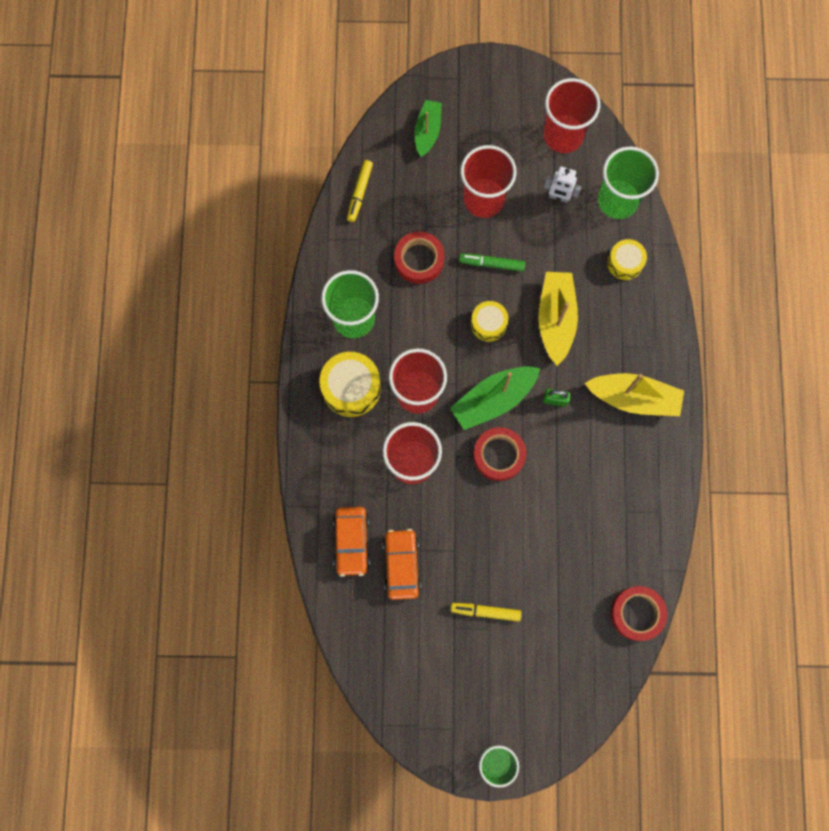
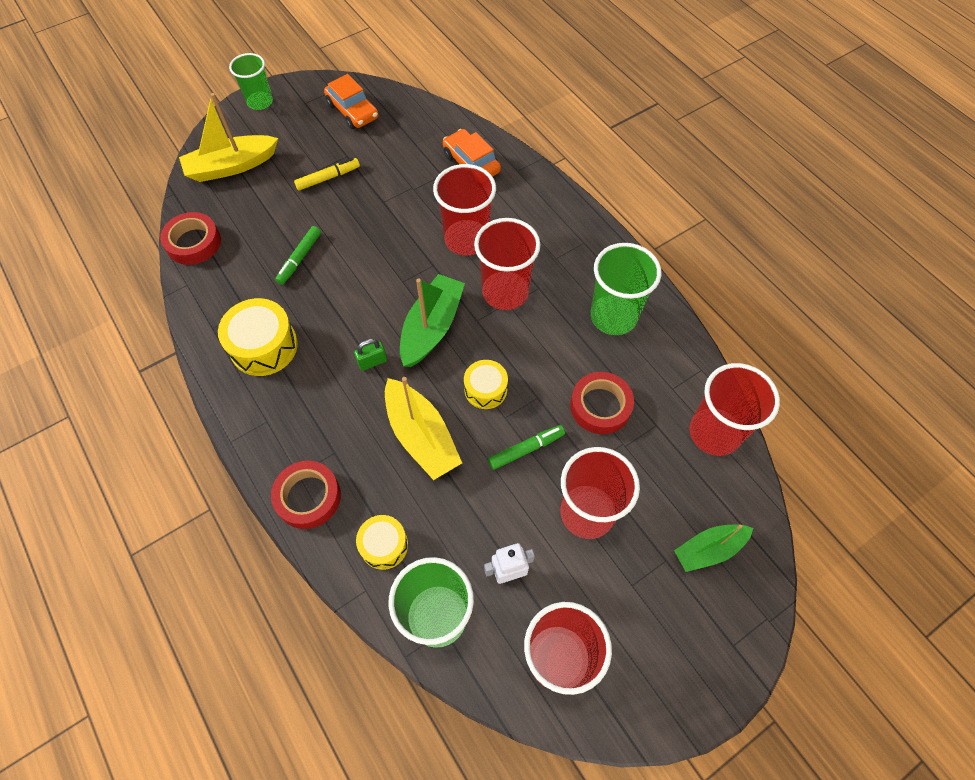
camera: 145 degrees right, 15 degrees down
yellow drum [319,352,381,417] -> yellow drum moved to [218,298,298,376]
yellow marker [347,160,373,222] -> red cup [689,363,780,456]
orange car [383,529,421,600] -> orange car moved to [324,74,379,129]
green boat [415,100,442,157] -> green boat turned 90 degrees clockwise [674,524,753,572]
red tape [473,427,526,481] -> red tape moved to [271,461,341,529]
yellow boat [584,373,684,416] -> yellow boat moved to [179,93,278,182]
none -> green marker [275,226,321,285]

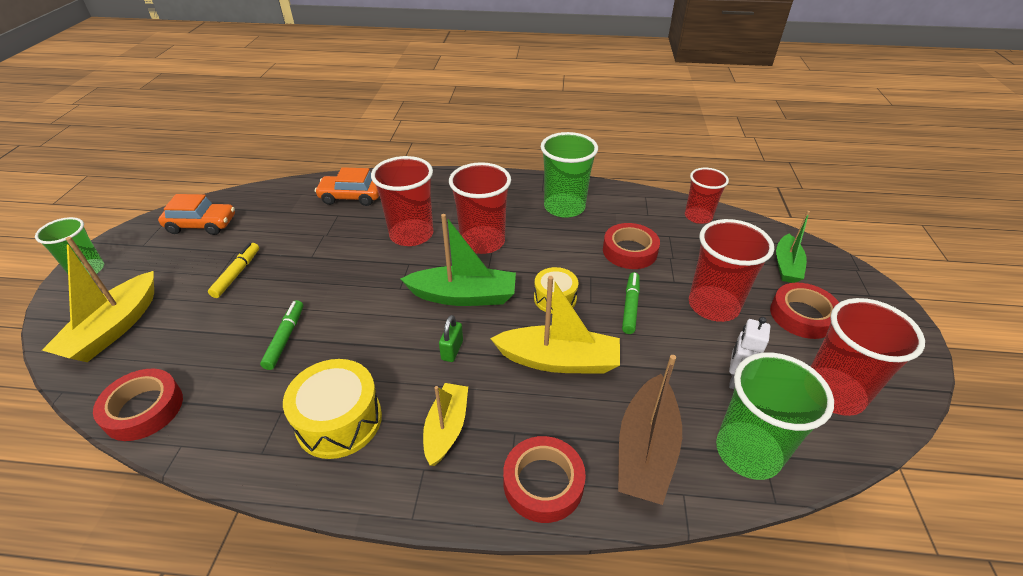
camera: 50 degrees left, 20 degrees down
green marker [275,226,321,285] -> green marker turned 150 degrees counterclockwise [260,300,303,370]
yellow drum [356,515,408,570] -> brown boat [618,355,682,505]
green boat [400,274,465,367] -> green boat turned 120 degrees clockwise [400,214,516,306]
red cup [689,363,780,456] -> red cup [685,168,729,224], size x0.66
none -> yellow boat [423,383,468,466]
none -> red tape [770,283,839,339]

